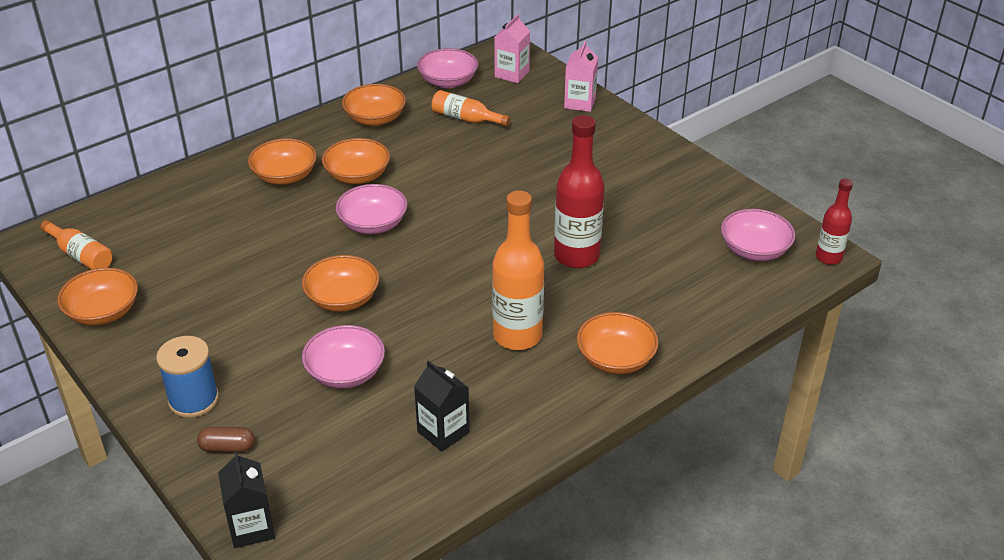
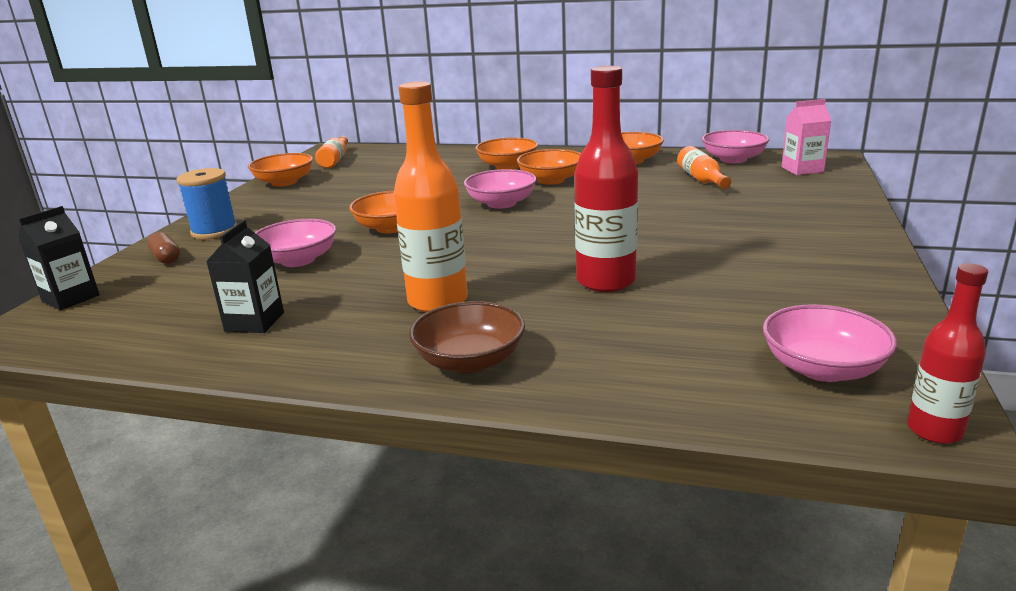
camera: 55 degrees right, 15 degrees down
pink carton [564,41,598,112] -> none
orange bowl [577,312,659,374] -> brown bowl [409,301,525,373]

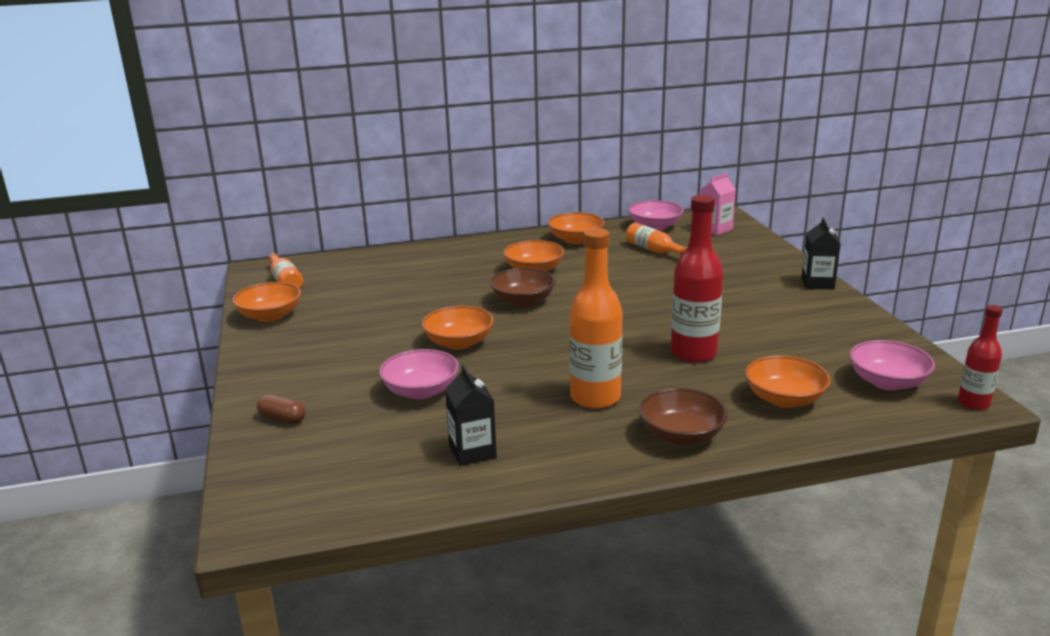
camera: 30 degrees left, 0 degrees up
black carton [18,206,100,310] -> black carton moved to [802,218,841,290]
blue spool [176,168,237,239] -> none
pink bowl [464,169,537,209] -> brown bowl [490,268,556,307]
orange bowl [475,137,538,169] -> orange bowl moved to [745,355,831,408]

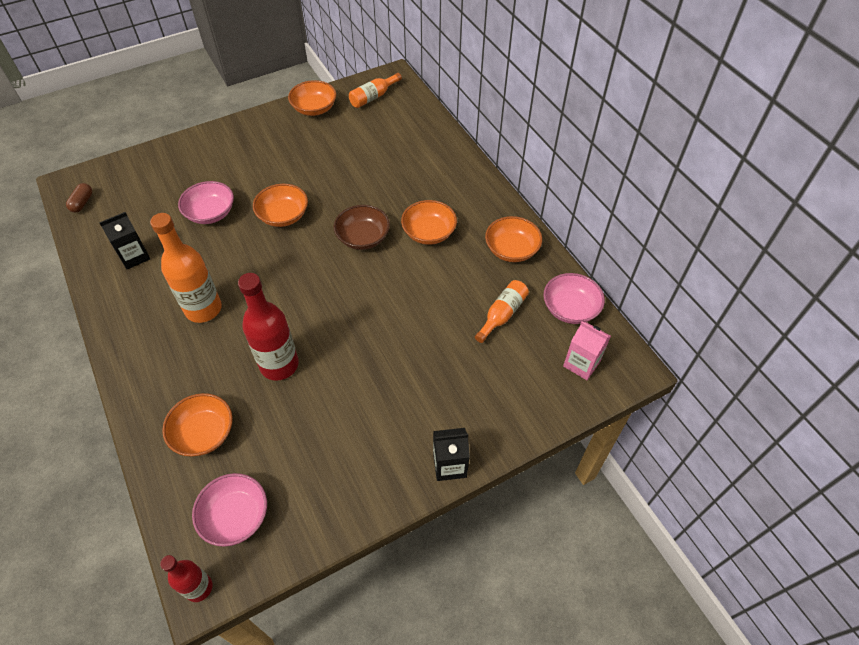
camera: 75 degrees right, 30 degrees up
brown capsule [257,394,306,424] -> brown capsule moved to [66,183,92,213]
brown bowl [639,388,728,445] -> none

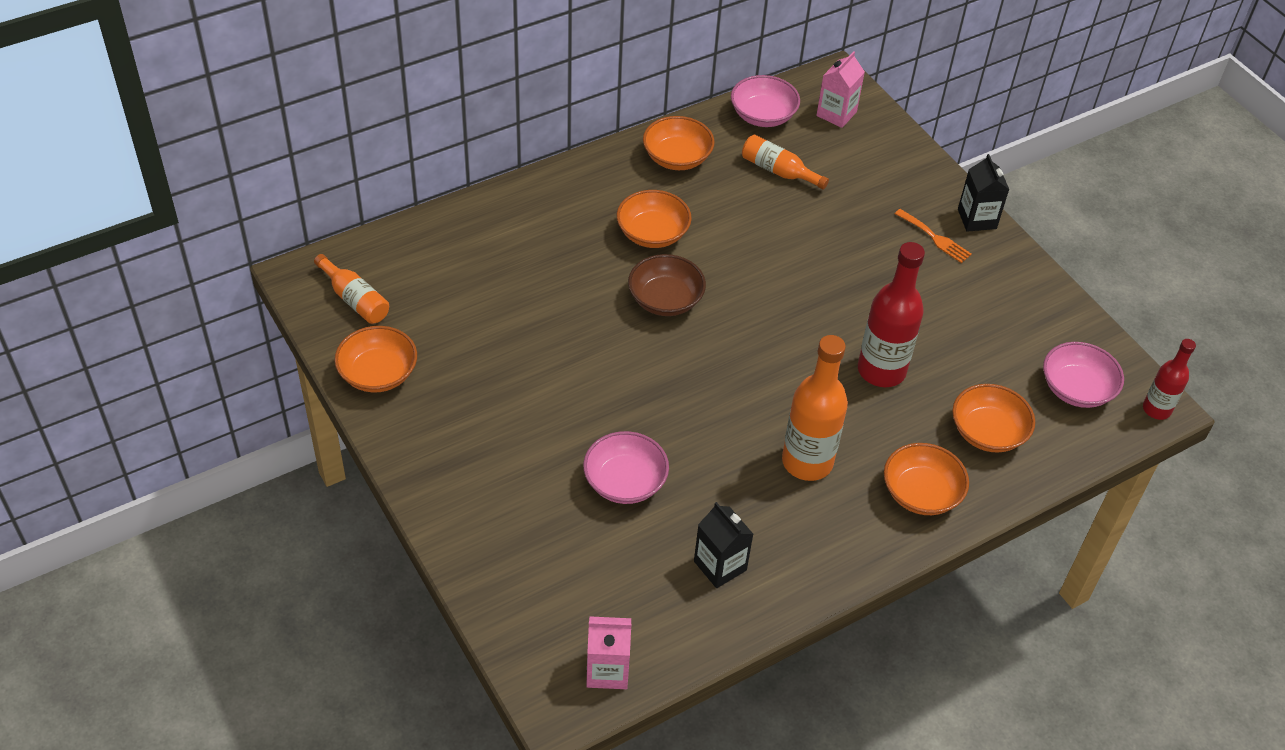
camera: 95 degrees left, 5 degrees down
brown capsule [66,183,92,213] -> pink carton [586,616,632,689]
orange bowl [253,184,308,227] -> orange bowl moved to [884,443,969,515]
none -> orange fork [895,209,972,263]

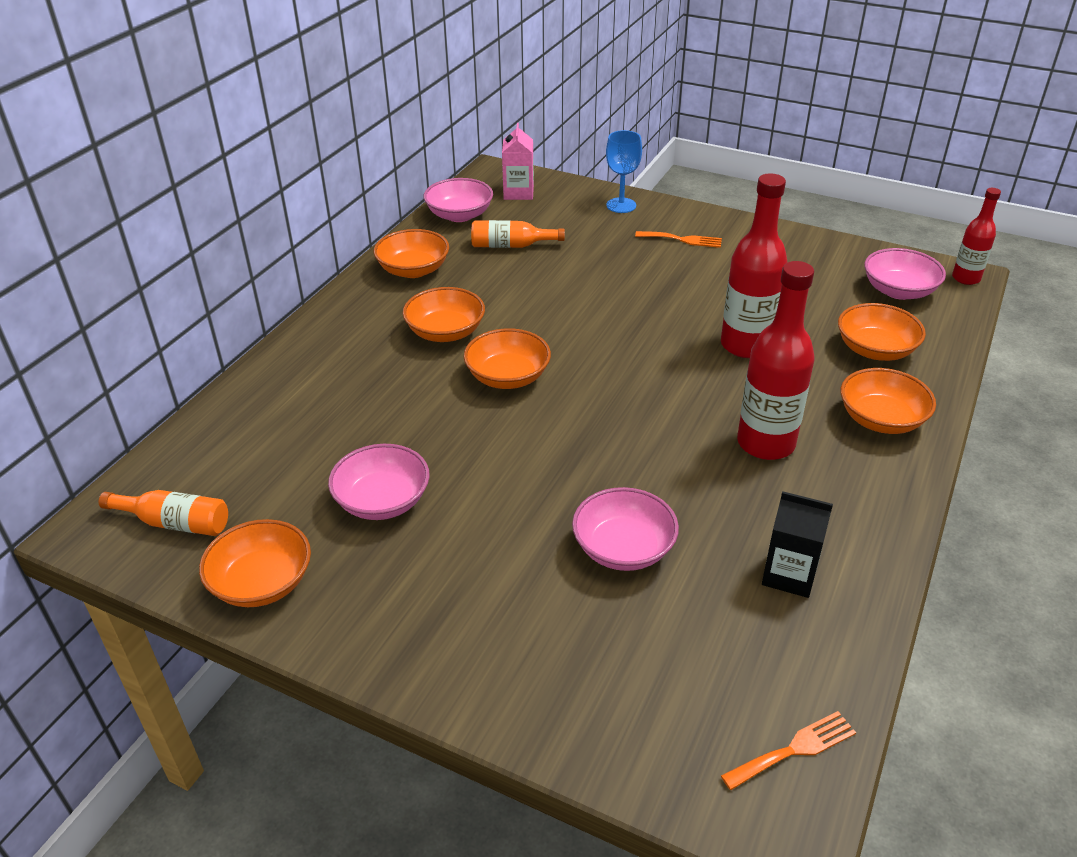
camera: 30 degrees left, 10 degrees down
pink carton [586,616,632,689] -> orange fork [721,711,856,790]
brown bowl [628,254,706,316] -> orange bowl [464,328,551,389]
orange bottle [782,335,848,481] -> red bottle [737,261,814,460]
black carton [958,154,1009,232] -> none
none -> pink bowl [328,444,430,520]
none -> blue goblet [606,130,642,213]

